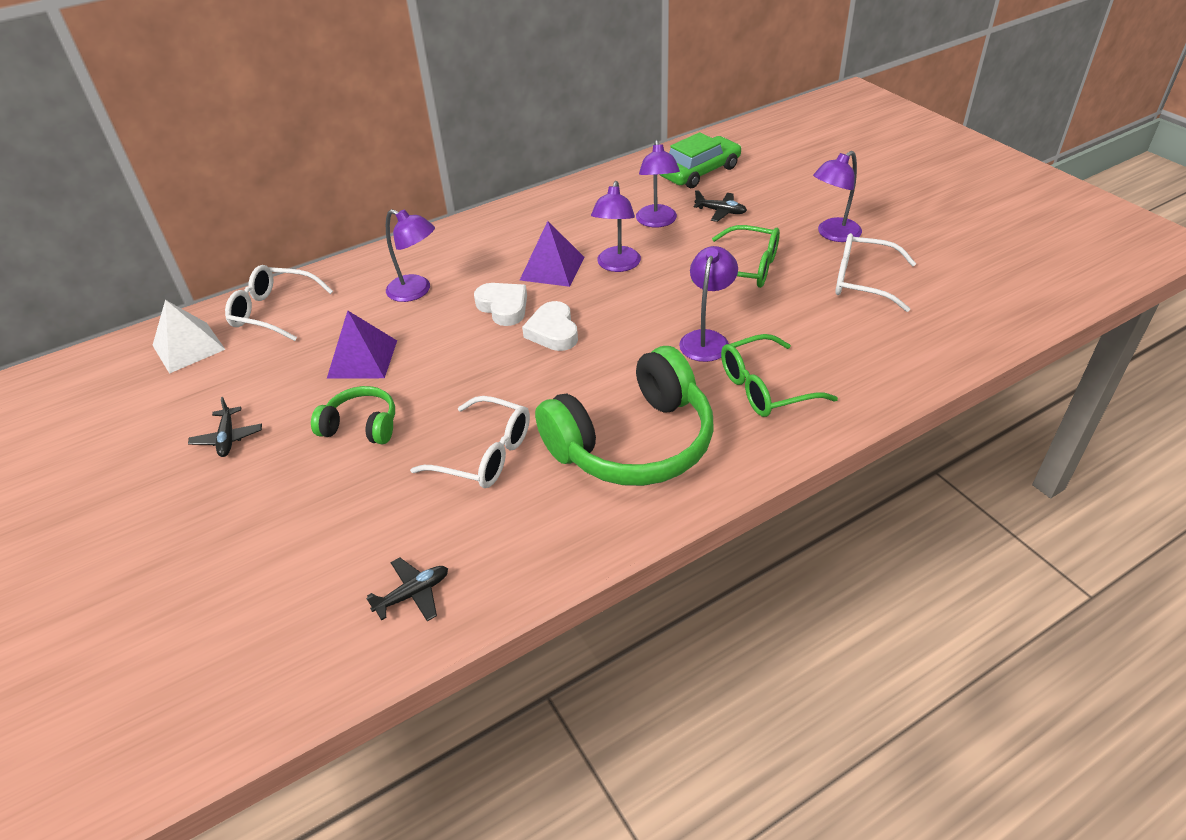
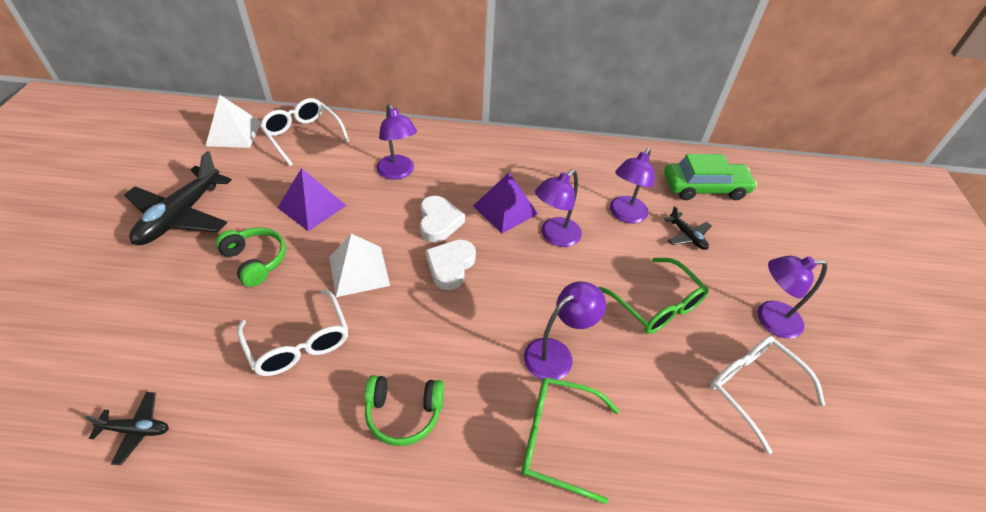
camera: 30 degrees right, 5 degrees up
black plane [188,397,262,457] -> black plane [124,151,232,245], size x2.07
green headphones [535,346,714,486] -> green headphones [364,375,444,446], size x0.50
none -> white pyramid [329,234,390,297]

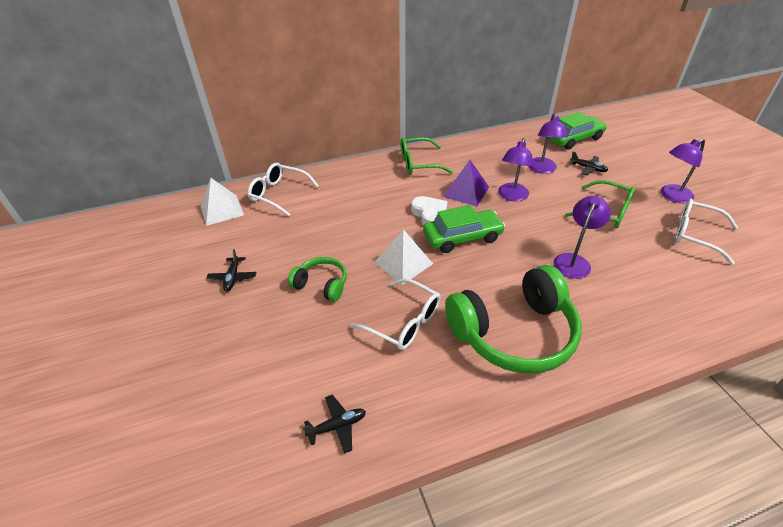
camera: 20 degrees left, 5 degrees down
black plane [124,151,232,245] -> black plane [207,249,256,292], size x0.48
purple pyramid [277,168,347,231] -> none
green headphones [364,375,444,446] -> green headphones [445,265,581,373], size x2.01
purple lamp [376,104,417,180] -> none
white heart [426,240,476,290] -> green car [423,205,505,253]
green glasses [521,377,619,504] -> green glasses moved to [400,137,453,175]

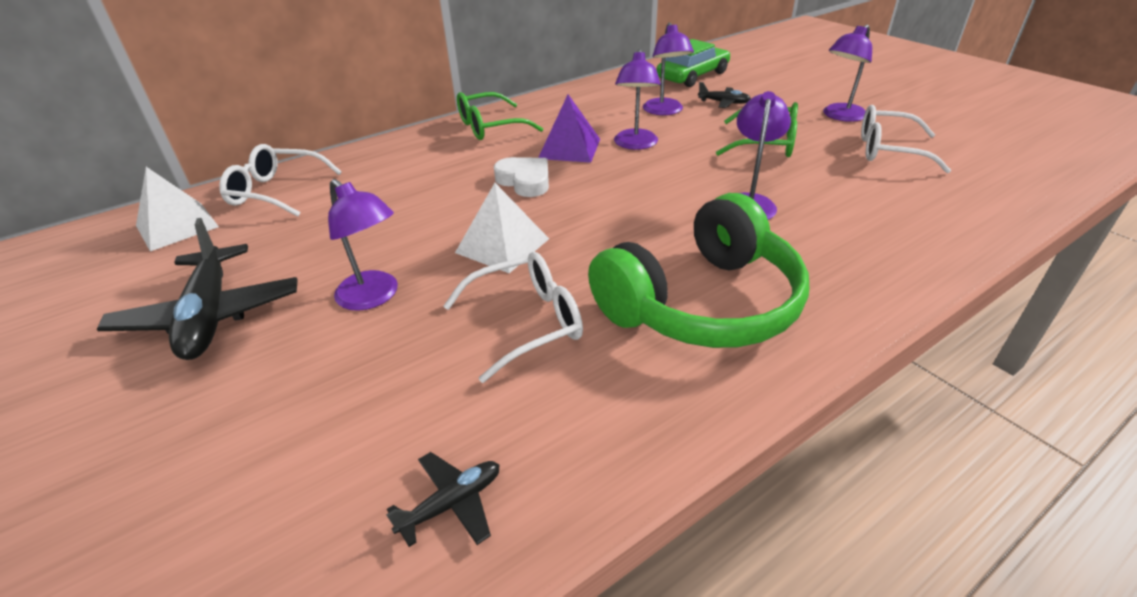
camera: 15 degrees left, 5 degrees down
black plane [207,249,256,292] -> black plane [97,218,298,360], size x2.07
green headphones [288,257,347,302] -> purple lamp [328,179,398,310]
white glasses [350,278,441,350] -> white glasses turned 45 degrees counterclockwise [443,252,583,383]
green car [423,205,505,253] -> none

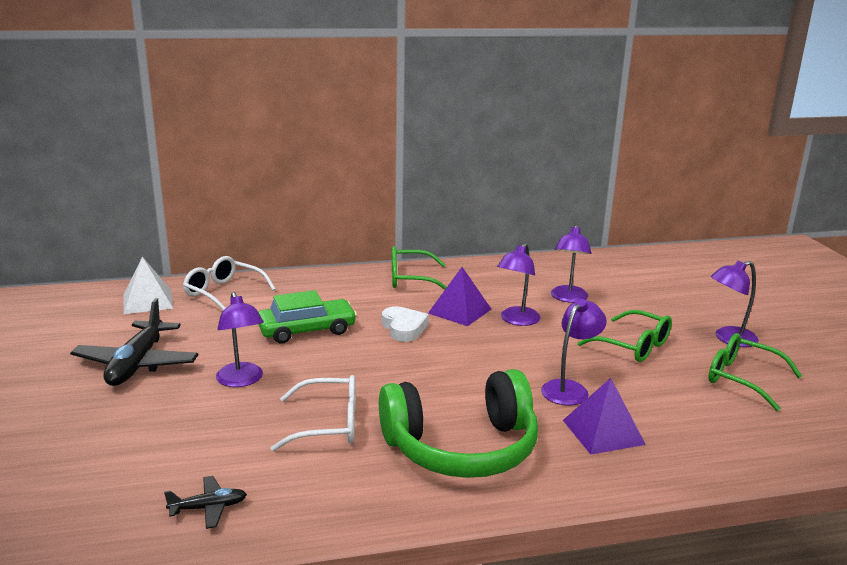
camera: 20 degrees right, 15 degrees down
white pyramid [455,183,549,273] -> none
green car [656,39,730,87] -> green car moved to [258,290,357,343]
black plane [698,82,751,108] -> none
white glasses [861,105,951,173] -> green glasses [708,333,802,411]
none -> purple pyramid [563,378,646,455]

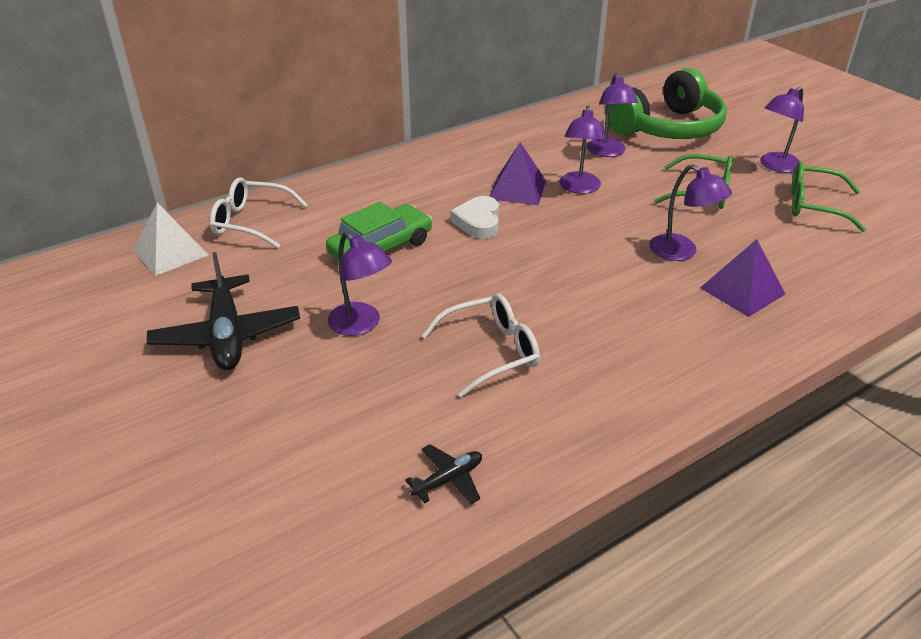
camera: 20 degrees left, 15 degrees up
green headphones [379,369,538,478] -> green headphones moved to [605,68,727,139]
white heart [382,306,429,342] -> white heart turned 135 degrees counterclockwise [450,196,499,239]
green glasses [392,246,447,290] -> none
purple lamp [541,299,607,405] -> purple lamp turned 120 degrees clockwise [649,164,732,261]

